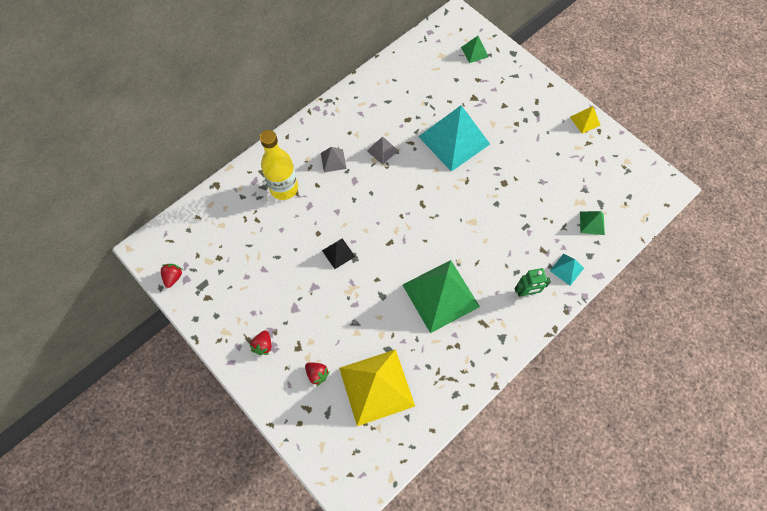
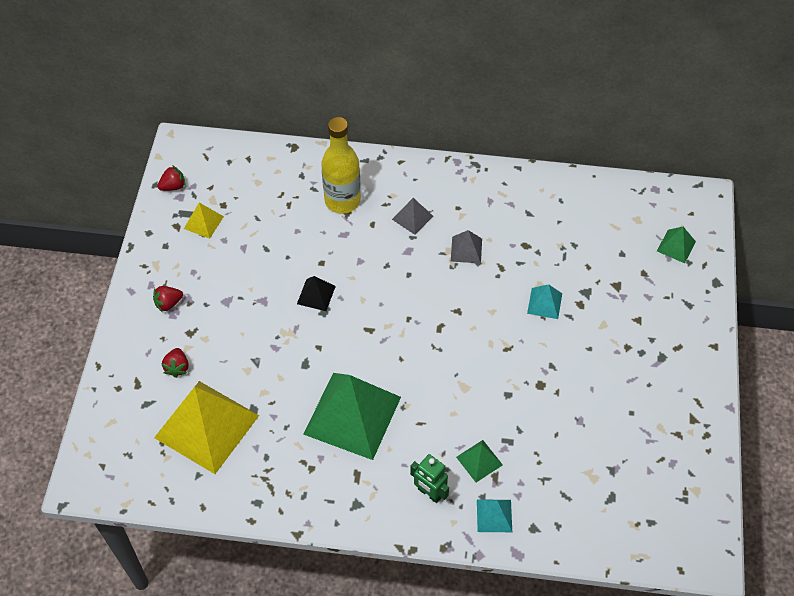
camera: 50 degrees right, 10 degrees down
turquoise pyramid [418,105,490,172] -> turquoise pyramid [527,284,562,319], size x0.44
yellow pyramid [570,106,600,133] -> yellow pyramid moved to [184,203,224,239]
green pyramid [580,211,605,235] -> green pyramid moved to [456,440,503,482]

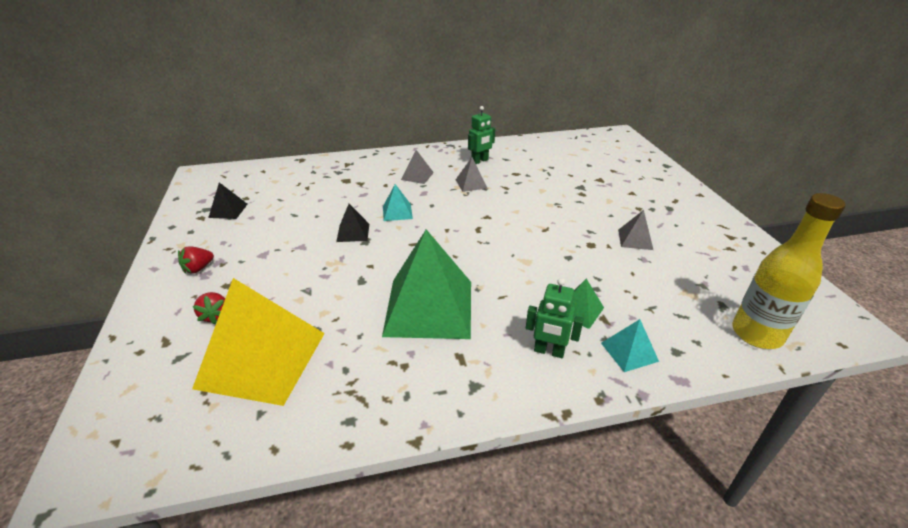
camera: 20 degrees left, 20 degrees down
red strawberry [157,165,186,191] -> none
yellow pyramid [184,203,224,239] -> black pyramid [208,182,248,219]
yellow bottle [321,117,361,214] -> yellow bottle moved to [732,193,846,349]
turquoise pyramid [527,284,562,319] -> turquoise pyramid moved to [383,184,413,221]
green pyramid [657,227,696,263] -> none
none -> green robot [468,106,495,164]
none -> grey pyramid [618,210,653,250]

